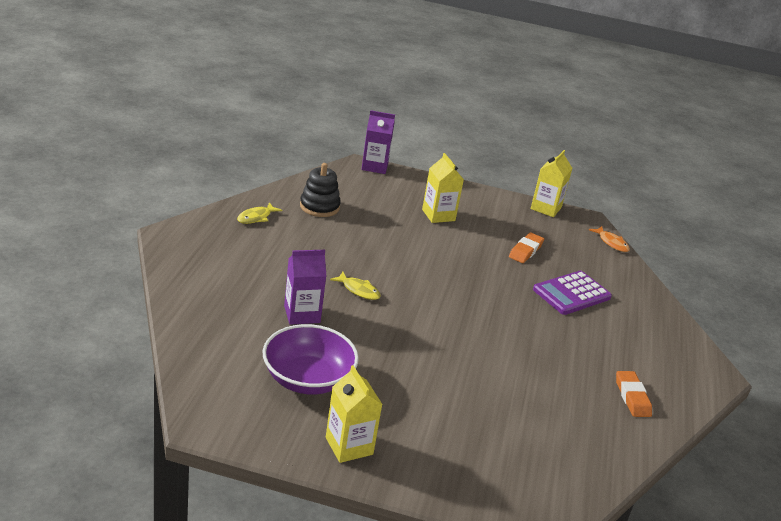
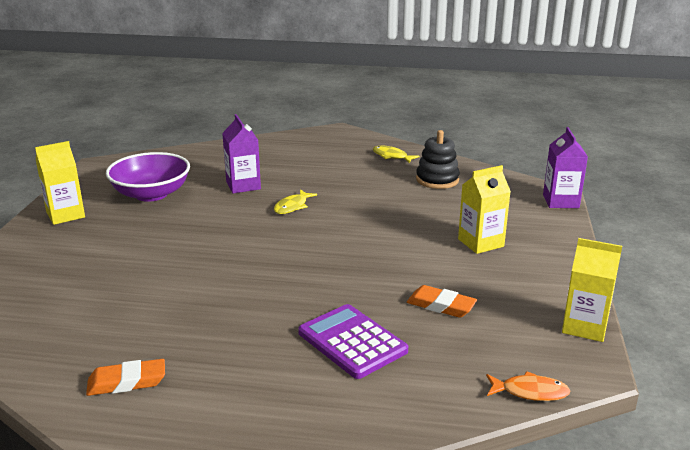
camera: 90 degrees right, 5 degrees down
orange fish [589,226,630,252] -> orange fish turned 135 degrees counterclockwise [486,371,570,401]

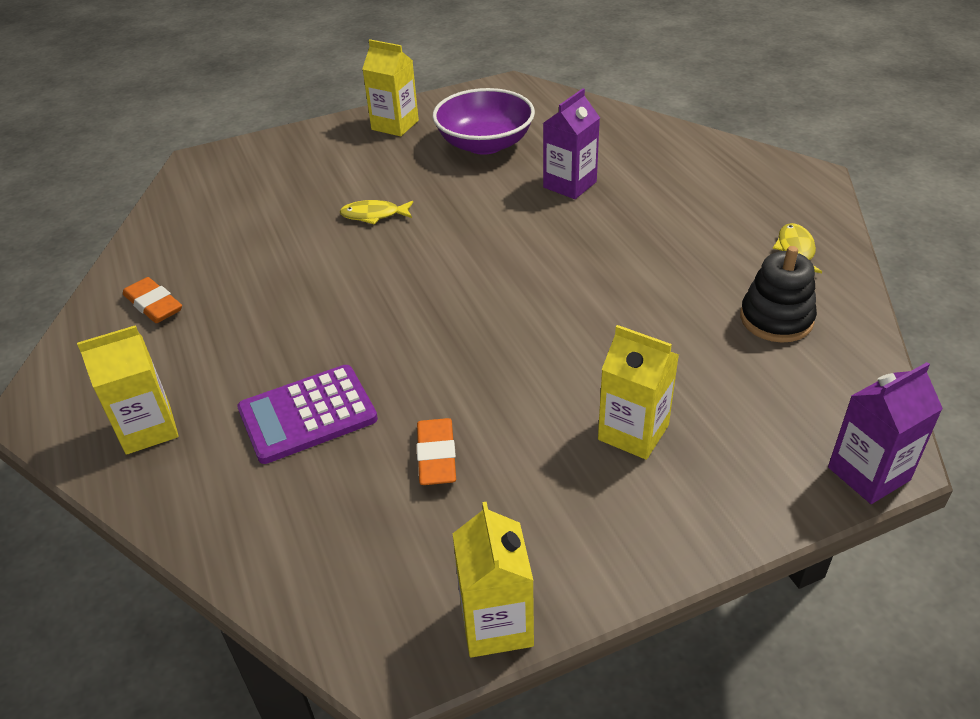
camera: 60 degrees right, 15 degrees up
yellow fish [274,189,317,214] -> yellow fish moved to [340,200,413,225]
purple calculator [298,304,408,379] -> purple calculator turned 135 degrees counterclockwise [237,365,378,464]
orange fish [486,371,570,401] -> none
none -> yellow carton [77,325,179,455]

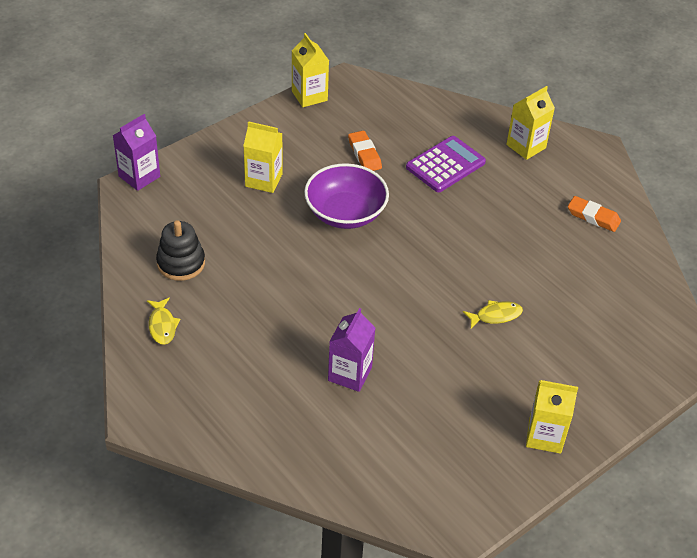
camera: 160 degrees right, 5 degrees up
purple bowl [433,88,535,155] -> purple bowl moved to [304,163,389,229]

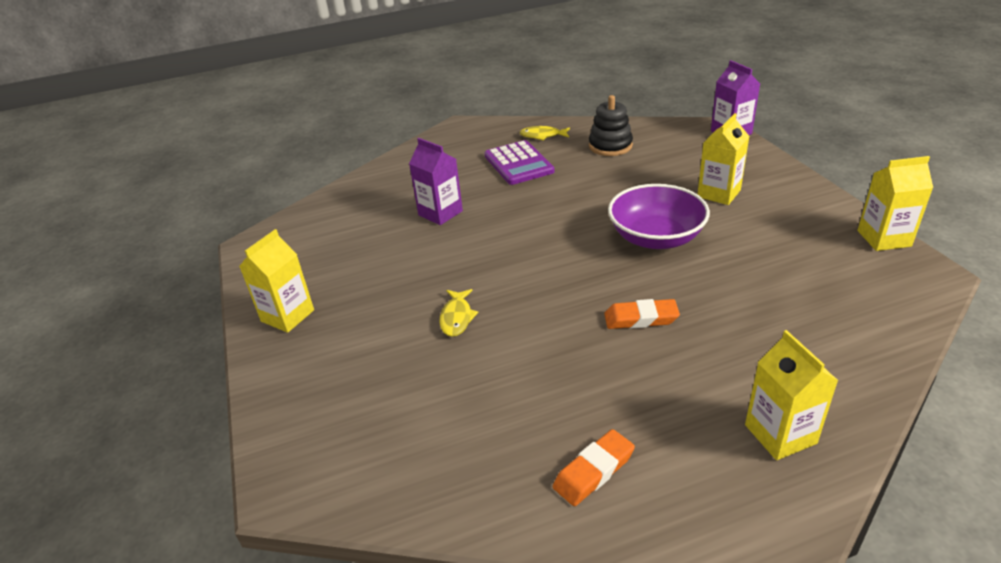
camera: 115 degrees right, 10 degrees down
orange eraser [348,131,382,171] -> orange eraser moved to [604,299,680,329]
purple calculator [406,136,486,192] -> purple calculator moved to [484,140,555,185]

